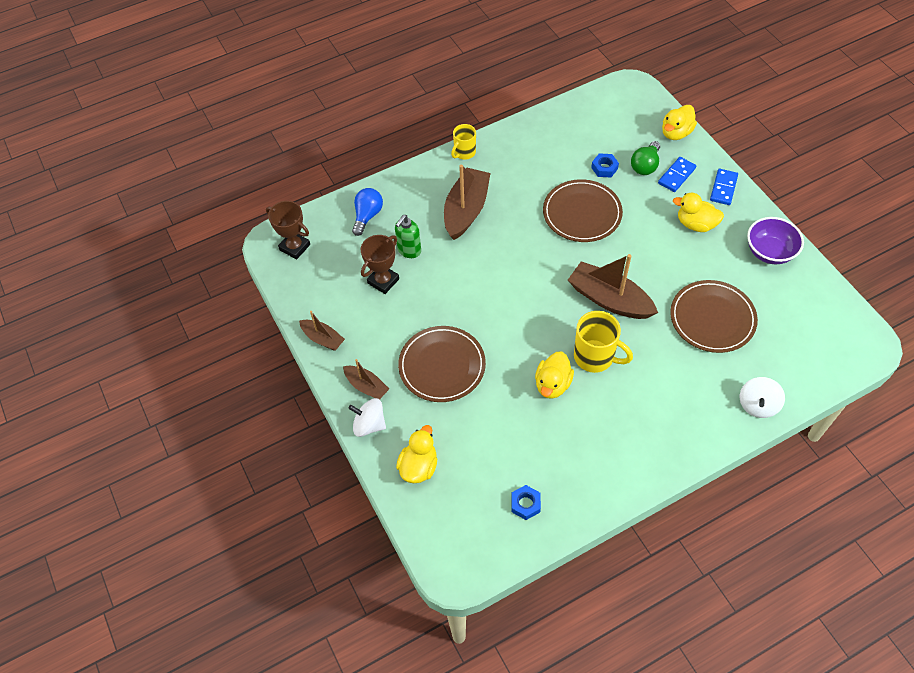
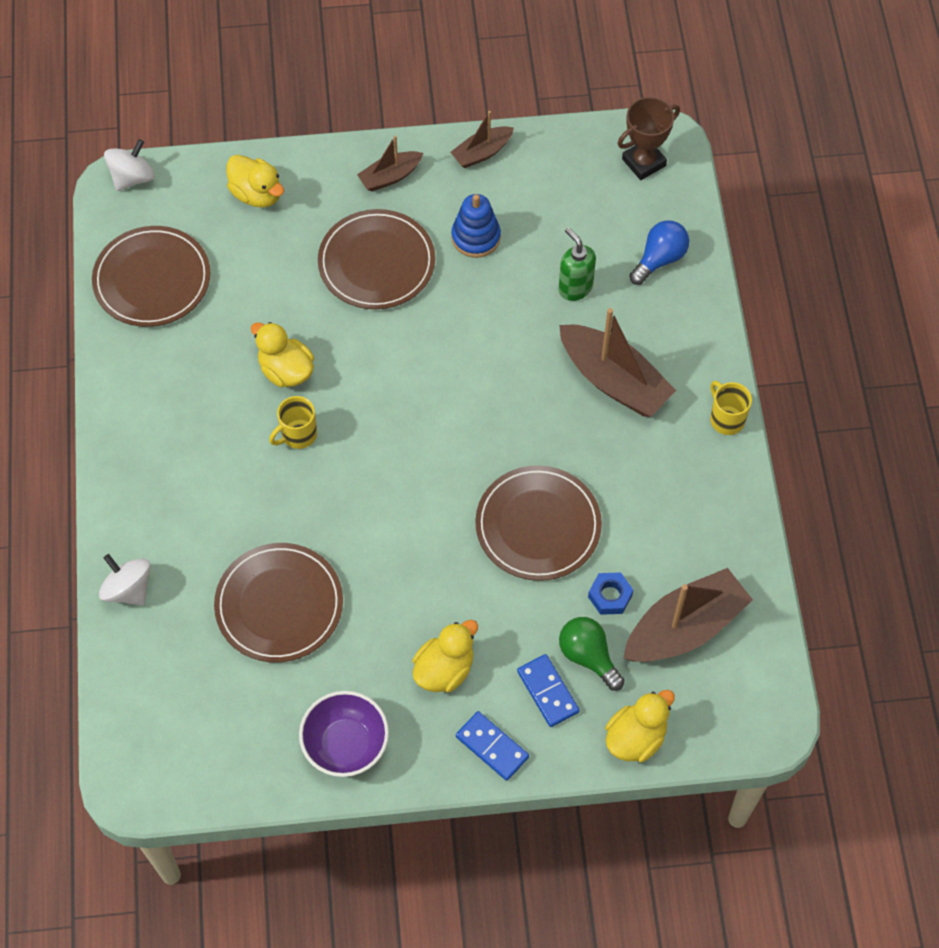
camera: 110 degrees right, 5 degrees up
white spinning top [348,398,386,437] -> white spinning top moved to [104,139,155,191]
blue light bulb [352,188,383,236] -> blue light bulb turned 90 degrees counterclockwise [629,220,689,285]
brown trophy [361,235,399,294] -> none
blue nut [511,485,541,520] -> brown plate [92,226,211,327]
brown boat [568,254,658,319] -> brown boat moved to [623,568,753,662]
yellow mug [574,311,633,373] -> yellow mug [269,396,317,449], size x0.63
yellow duck [662,105,697,140] -> yellow duck turned 75 degrees clockwise [605,690,675,762]
none -> blue stacking toy [451,194,501,258]

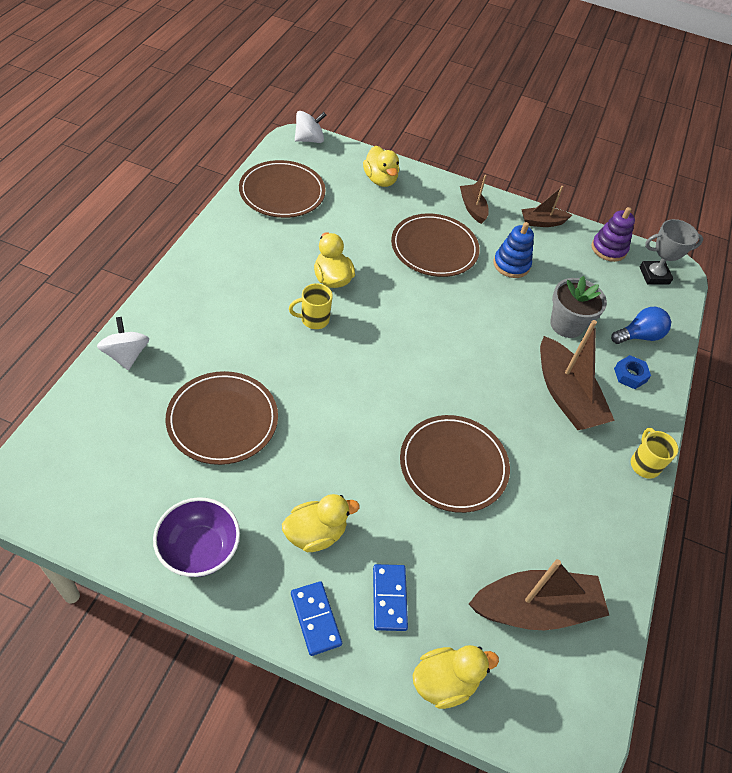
camera: 20 degrees right, 10 degrees down
brown boat [357,135,423,192] -> brown boat turned 75 degrees clockwise [460,175,489,224]
green soap dispenser [559,227,596,301] -> grey flower pot [550,276,607,338]
green light bulb [559,617,625,691] -> none
blue nut [588,572,633,615] -> blue nut moved to [614,355,651,389]
brown trophy [617,97,680,180] -> grey trophy [640,219,703,285]
none -> purple stacking toy [591,207,635,262]

